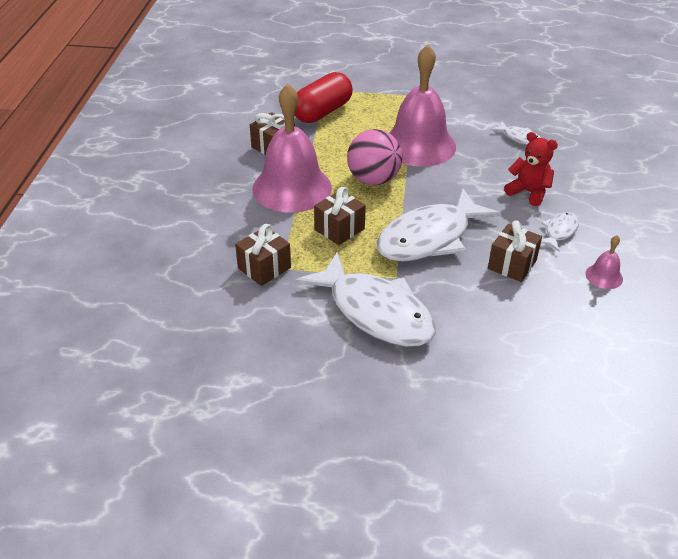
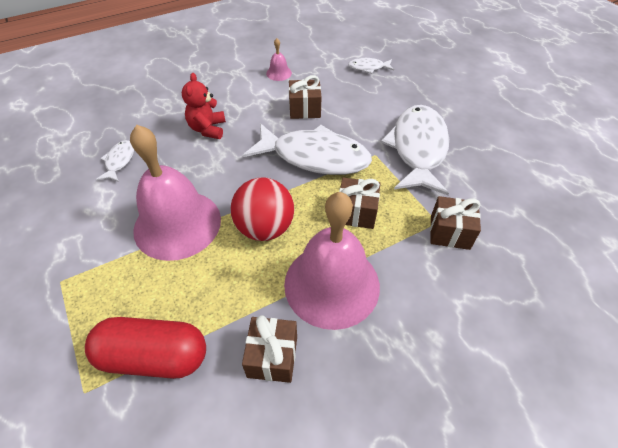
camera: 125 degrees left, 10 degrees up
pink ball [347,129,402,185] -> red ball [230,177,294,241]
white fish [541,212,579,252] -> white fish moved to [348,58,394,74]

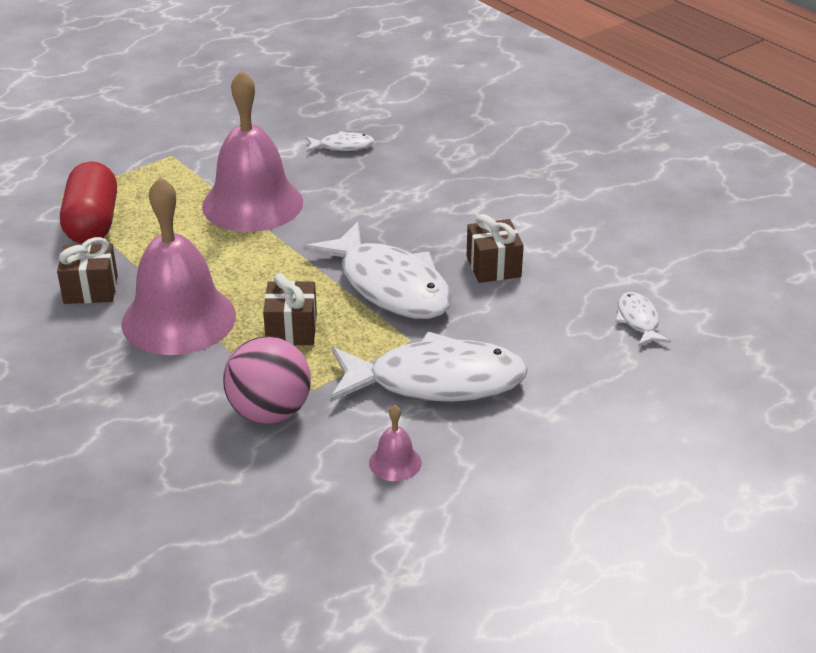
camera: 80 degrees right, 15 degrees down
red teddy bear [182,73,226,139] -> none
red ball [230,177,294,241] -> none
white fish [243,123,372,175] -> white fish turned 45 degrees counterclockwise [303,222,452,319]
pink bell [266,38,292,81] -> pink bell moved to [369,405,422,481]
brown gift [430,196,481,250] -> pink ball [223,336,311,424]

